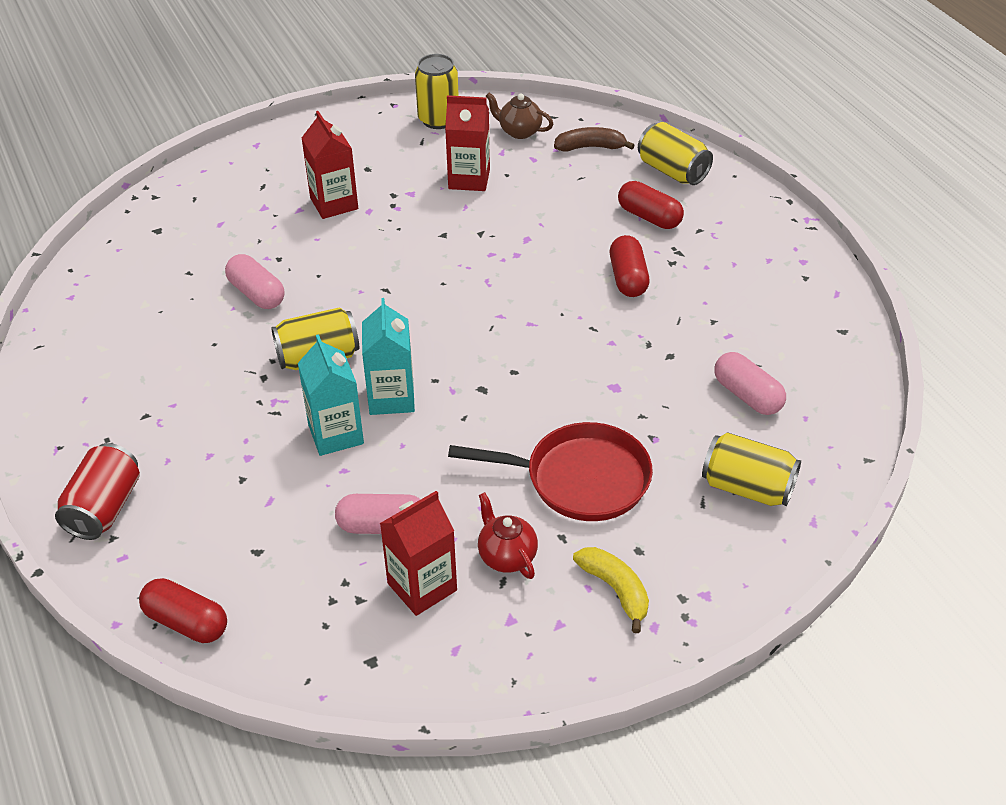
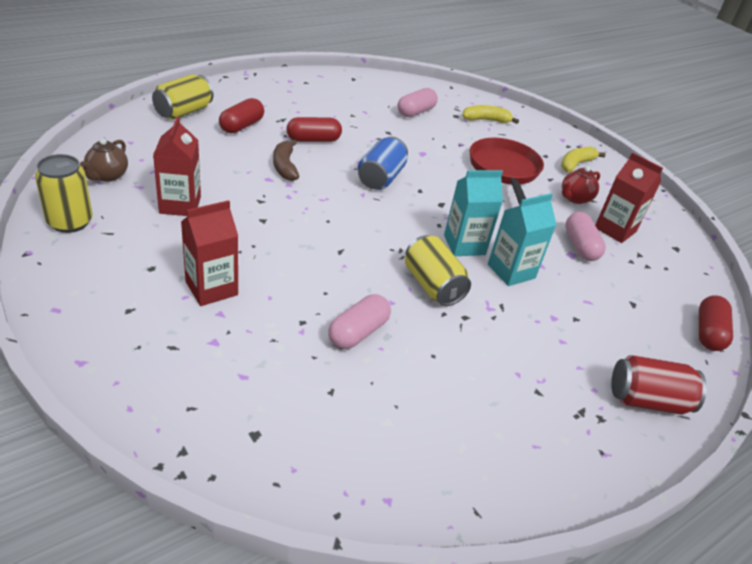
camera: 105 degrees left, 5 degrees down
brown banana [554,127,635,151] -> brown banana moved to [273,140,299,181]
yellow can [702,432,801,506] -> yellow banana [462,105,519,124]
none -> blue can [357,137,408,190]

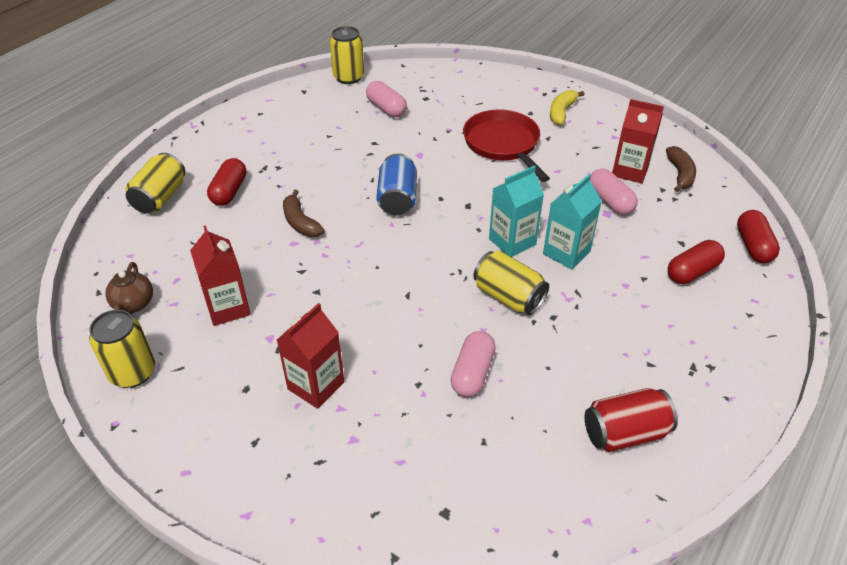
camera: 15 degrees left, 5 degrees up
red capsule [287,117,342,142] -> red capsule moved to [668,240,725,284]
pink capsule [398,88,438,117] -> pink capsule turned 60 degrees counterclockwise [366,81,407,117]
yellow banana [462,105,519,124] -> none
red teapot [562,166,600,204] -> none
red can [611,355,707,415] -> red can moved to [585,388,678,452]
none -> yellow can [330,26,364,84]
none -> brown banana [666,146,696,192]

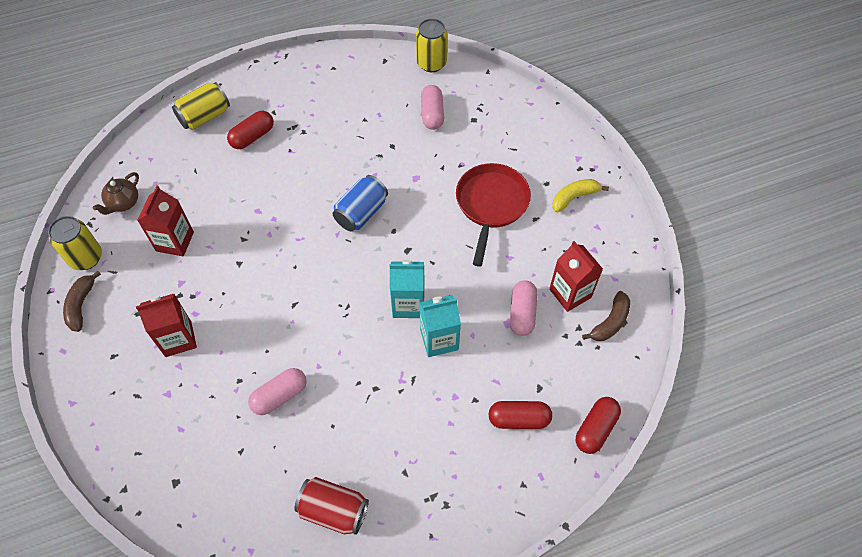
camera: 35 degrees right, 15 degrees up
brown banana [283,190,325,237] -> brown banana moved to [63,271,101,332]
yellow can [473,251,549,315] -> none

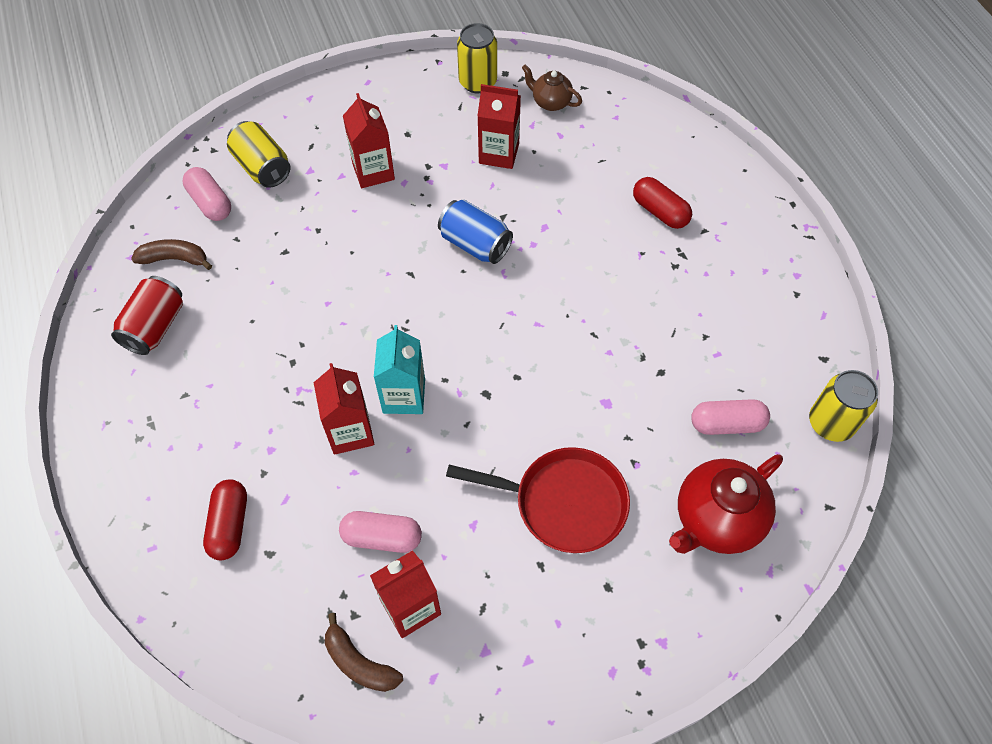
camera: 90 degrees right, 0 degrees up
brown banana [63,271,101,332] -> brown banana moved to [131,239,212,270]
yellow can [172,82,230,130] -> yellow can moved to [227,121,290,188]
pink capsule [248,368,307,415] -> pink capsule moved to [183,167,231,221]
blue can [333,175,388,232] -> blue can moved to [438,199,513,264]
turquoise carton [419,295,461,357] -> red carton [314,363,374,455]
yellow banana [552,179,609,213] -> none
red capsule [576,397,621,454] -> none
none -> red teapot [669,454,783,554]

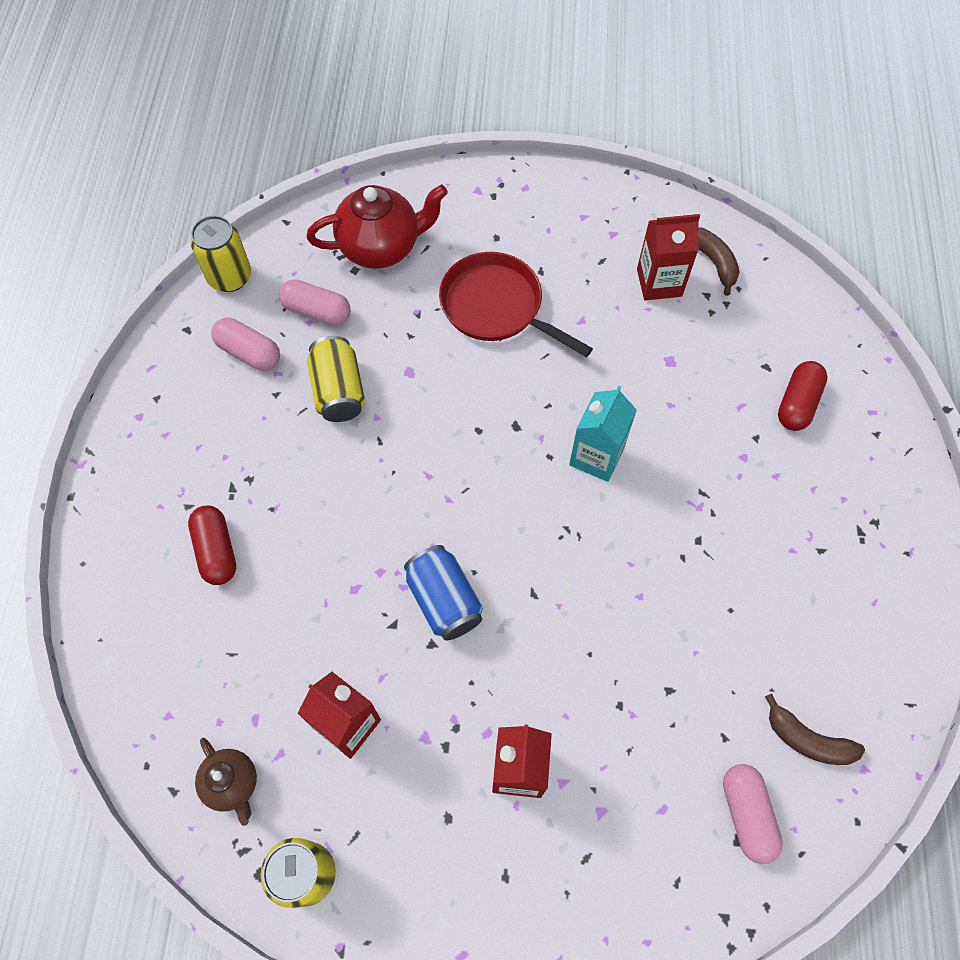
camera: 155 degrees left, 5 degrees up
red can [111,276,183,355] -> none
yellow can [227,121,290,188] -> yellow can moved to [307,336,365,422]
red carton [314,363,374,455] -> none
pink capsule [339,511,422,553] -> pink capsule moved to [211,317,280,371]

